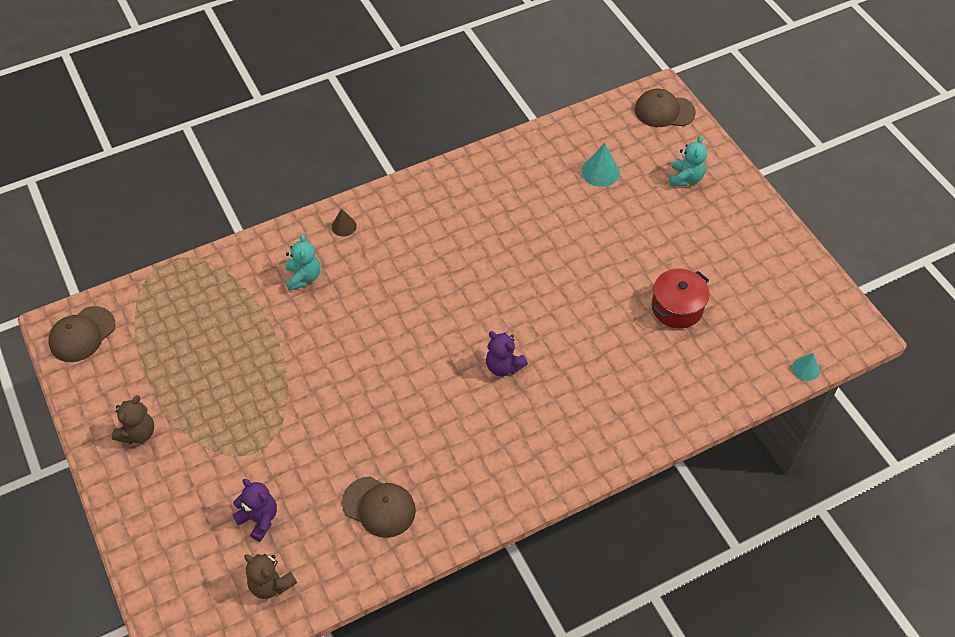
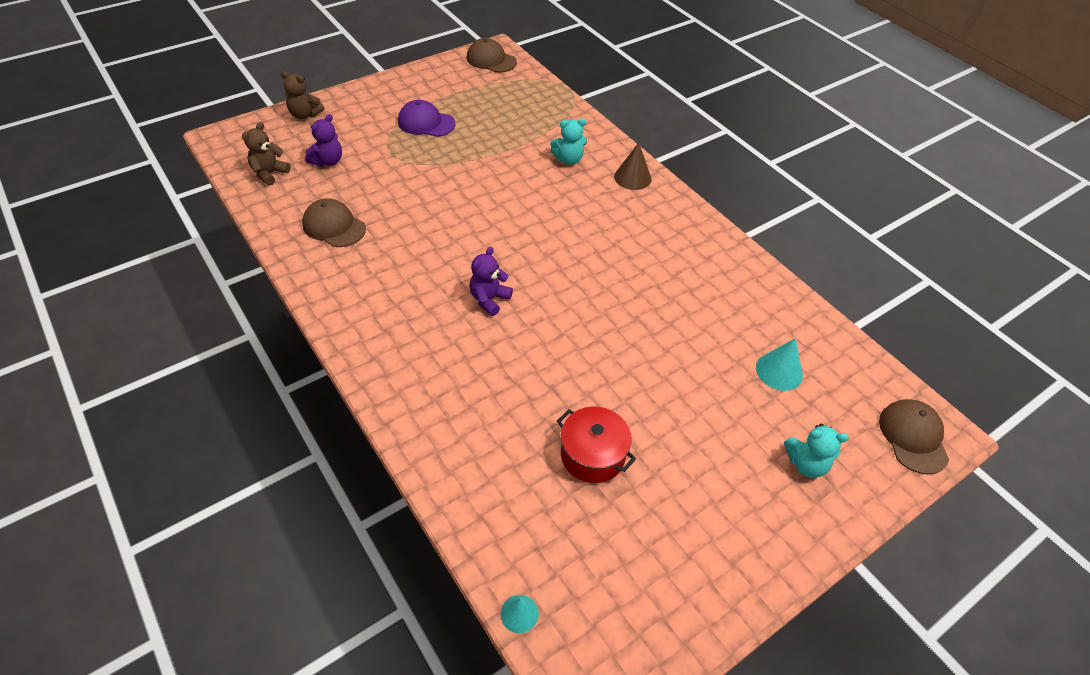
camera: 80 degrees right, 5 degrees down
brown teddy bear [112,395,154,444] -> brown teddy bear moved to [281,71,324,119]
brown cone [332,208,357,236] -> brown cone [614,143,652,190], size x1.57
brown cap [342,476,416,538] -> brown cap turned 105 degrees clockwise [302,199,366,247]
none -> purple cap [398,100,455,137]

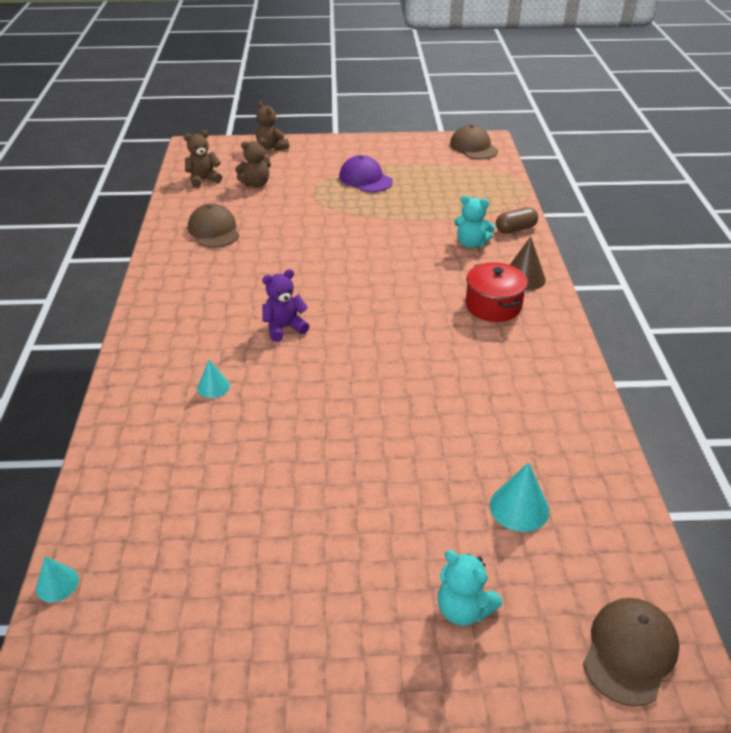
camera: 35 degrees right, 10 degrees down
purple teddy bear [305,114,342,167] -> brown teddy bear [235,138,271,188]
red pot [557,406,636,483] -> red pot moved to [466,262,528,322]
none -> turquoise cone [197,360,230,398]
none -> brown capsule [496,207,538,234]

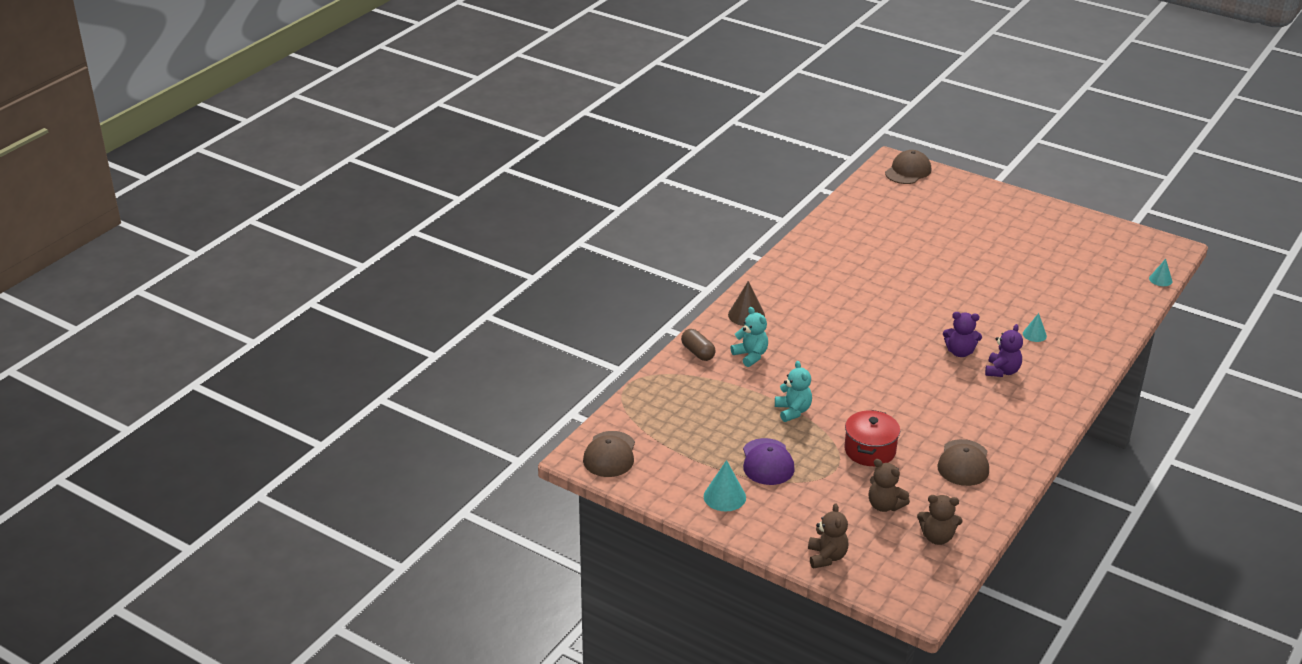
camera: 145 degrees left, 5 degrees down
brown teddy bear [235,138,271,188] -> brown teddy bear turned 150 degrees counterclockwise [868,459,910,512]
turquoise teddy bear [438,550,502,626] -> turquoise teddy bear moved to [775,361,812,422]
red pot [466,262,528,322] -> red pot moved to [844,410,900,466]
turquoise cone [490,462,549,532] -> turquoise cone moved to [704,460,746,512]
brown capsule [496,207,538,234] -> brown capsule turned 45 degrees clockwise [681,329,716,361]
brown cap [583,598,680,707] -> brown cap turned 150 degrees clockwise [885,150,931,184]
none -> purple teddy bear [985,324,1023,377]

